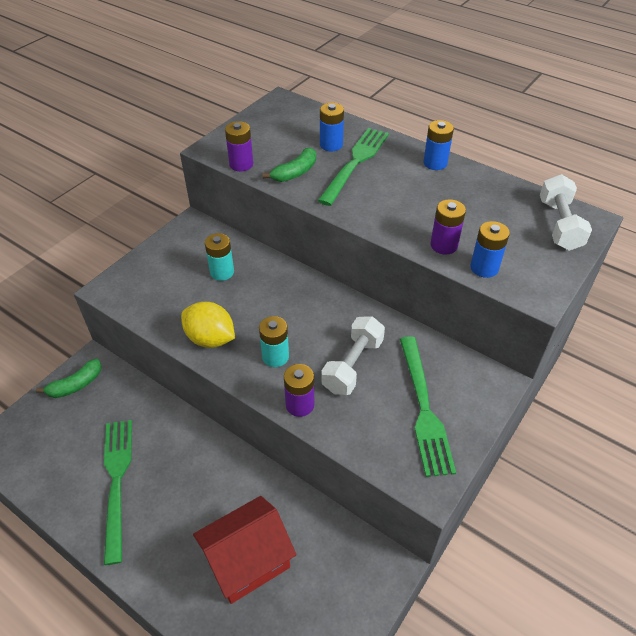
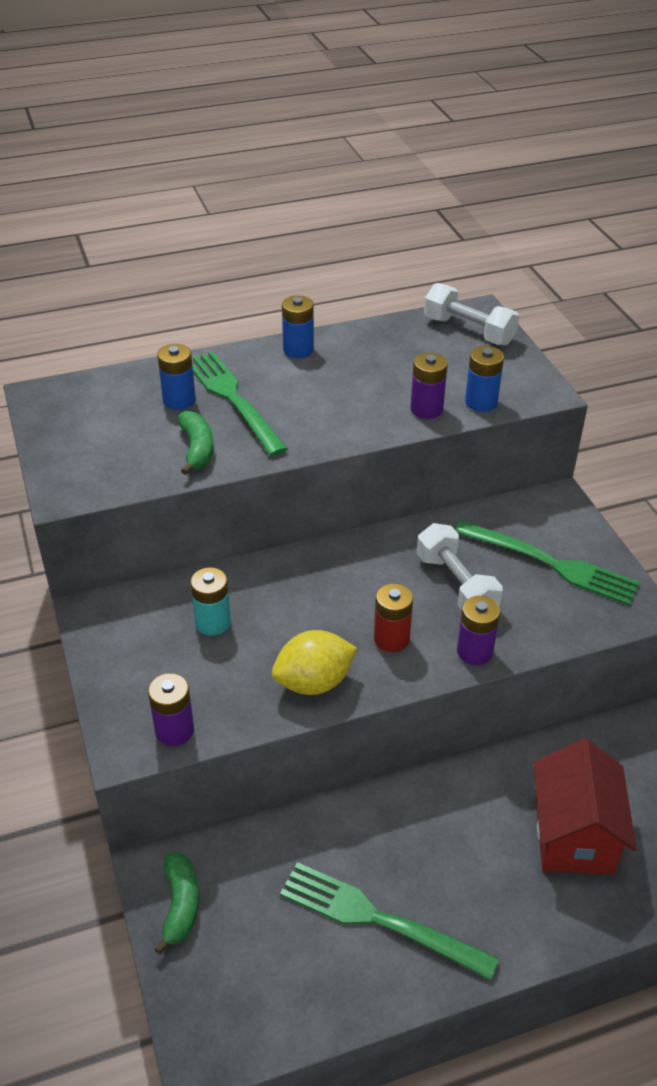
camera: 55 degrees left, 5 degrees down
purple battery [225,121,253,171] -> purple battery moved to [148,673,194,746]
turquoise battery [259,316,289,367] -> red battery [374,583,413,652]

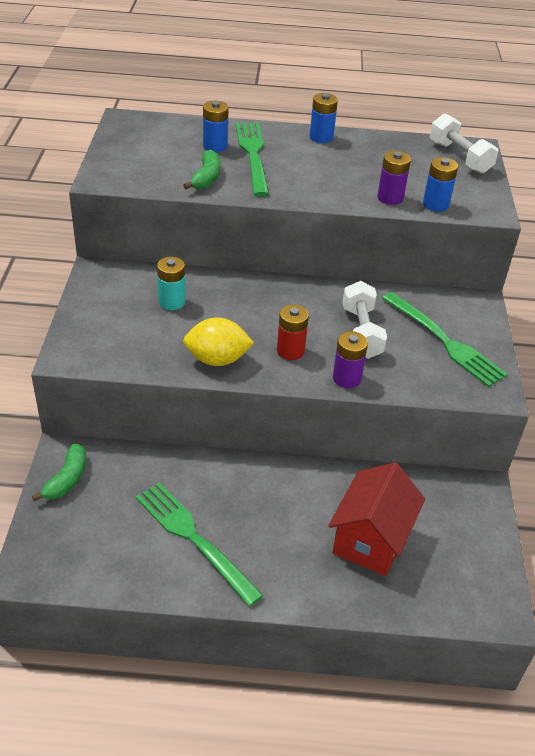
camera: 20 degrees right, 0 degrees up
purple battery [148,673,194,746] -> none

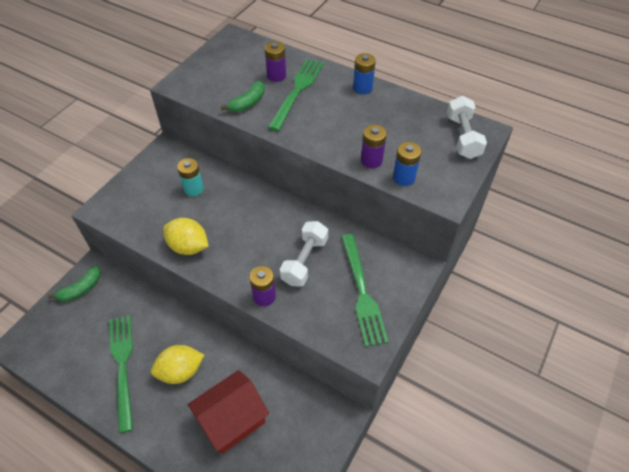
camera: 30 degrees right, 10 degrees up
blue battery [203,101,229,152] -> purple battery [265,41,286,82]
red battery [277,305,309,360] -> none
none -> yellow lemon [151,345,204,384]

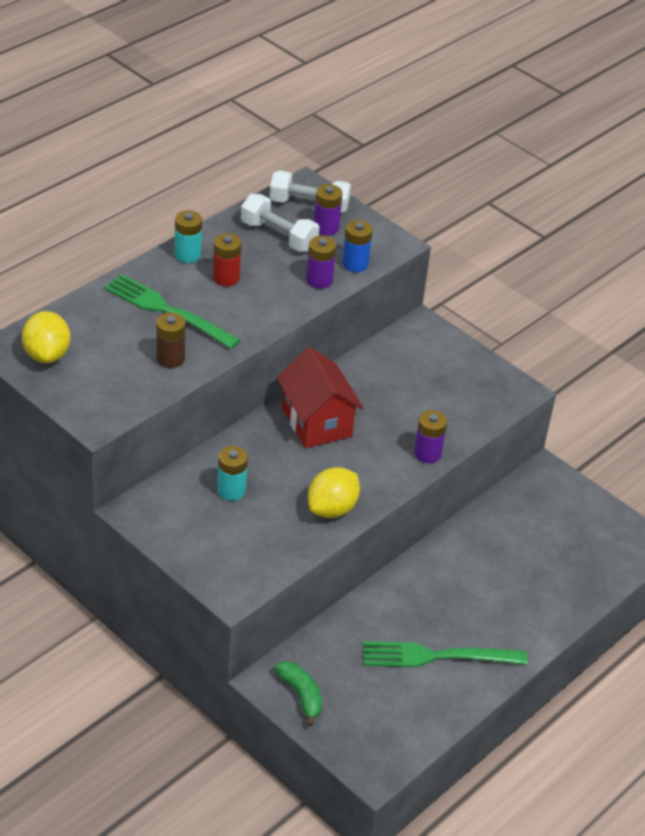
camera: 80 degrees left, 10 degrees down
yellow lemon [151,345,204,384] -> yellow lemon moved to [22,311,70,363]
red house [188,370,269,454] -> red house moved to [277,347,364,448]
green banana [221,81,265,112] -> brown battery [156,313,186,368]
purple battery [265,41,286,82] -> purple battery moved to [314,184,343,236]
white dumbbell [280,221,328,287] -> white dumbbell moved to [241,194,320,252]
green fork [341,234,388,347] -> none
blue battery [353,53,376,94] -> turquoise battery [175,210,202,263]
none -> red battery [213,233,241,286]

